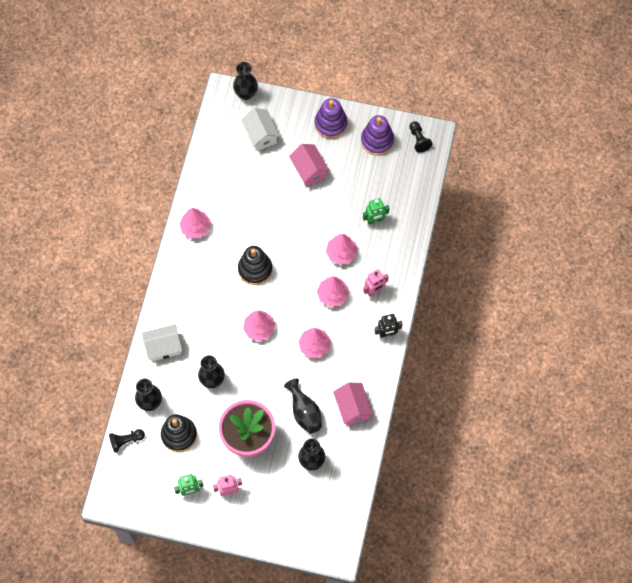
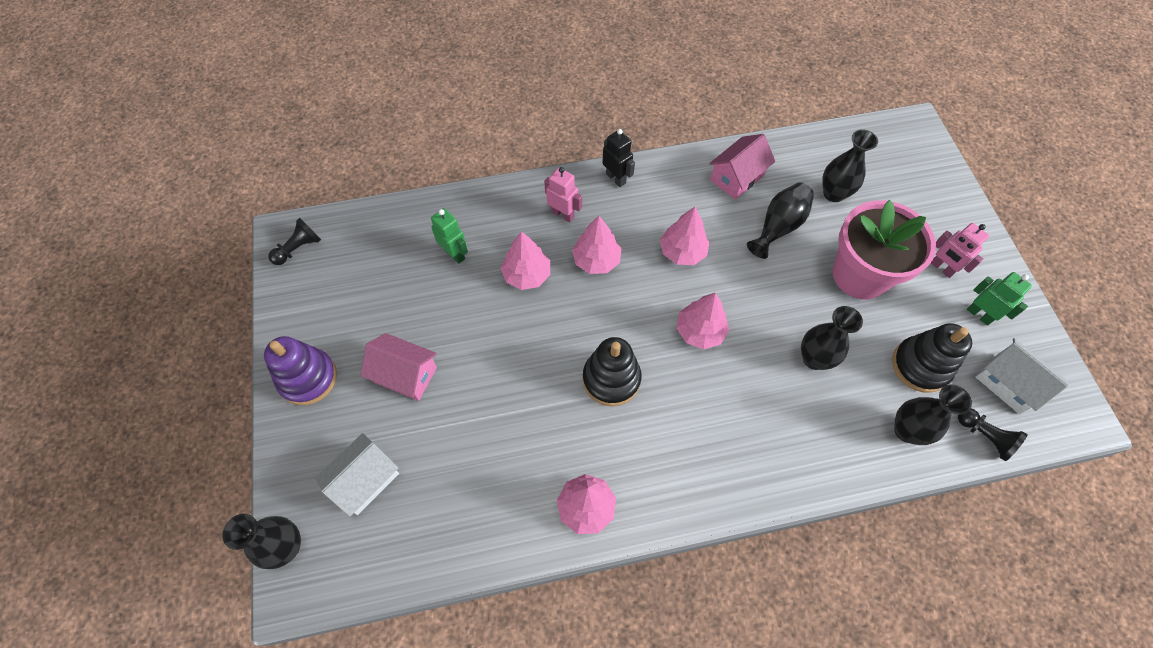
camera: 115 degrees left, 5 degrees down
white house [142,324,182,362] -> white house moved to [976,338,1069,414]
pink house [289,144,330,187] -> pink house turned 75 degrees clockwise [360,333,437,401]
purple stacking toy [361,115,394,156] -> none

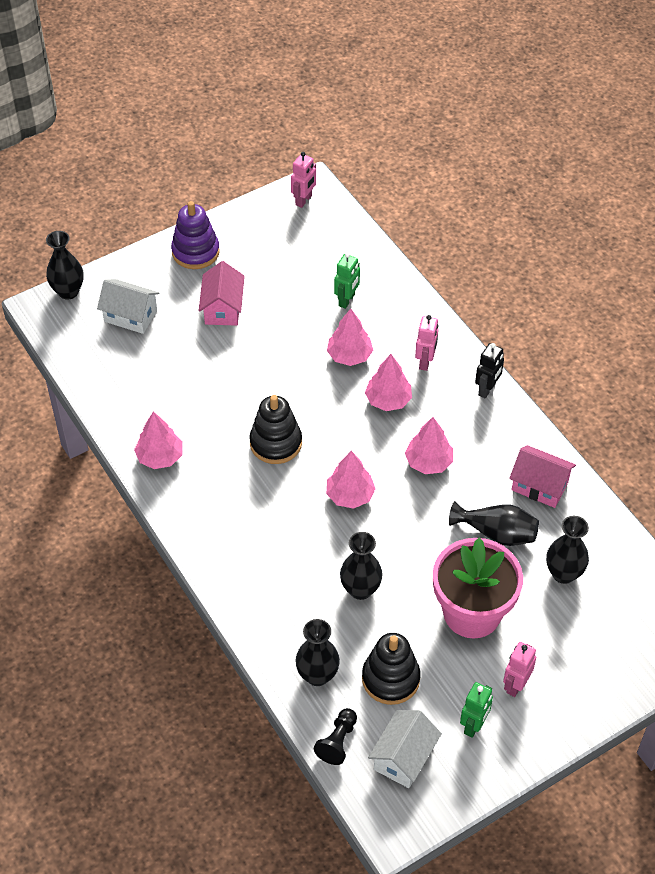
camera: 70 degrees right, 10 degrees down
black pawn [268,218,321,265] -> pink robot [291,152,316,208]

